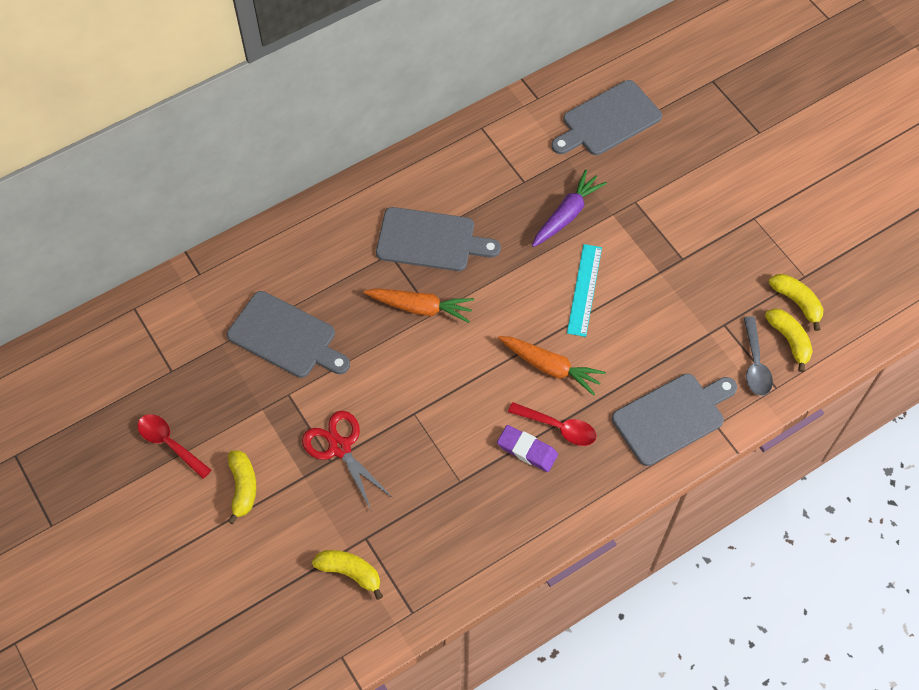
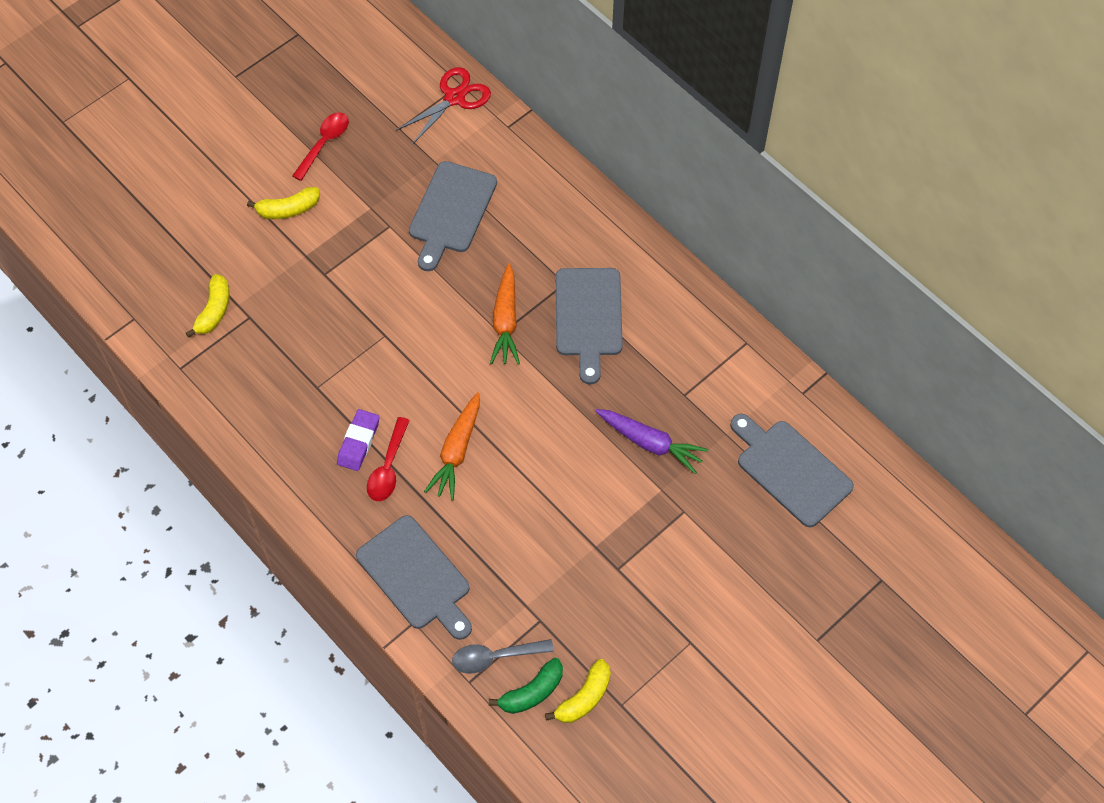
camera: 80 degrees right, 0 degrees up
red scissors [302,411,393,512] -> red scissors moved to [396,67,491,145]
turquoise ruler [567,244,602,337] -> none
yellow banana [765,308,813,372] -> green banana [489,658,563,714]

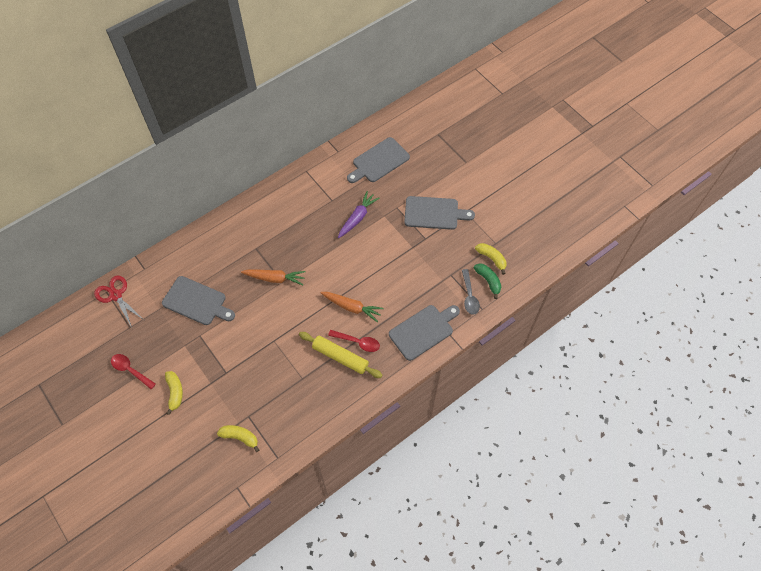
camera: 85 degrees left, 0 degrees up
purple eraser [337,409,379,471] -> yellow rolling pin [299,332,383,378]
grey cutting board [556,268,623,384] -> grey cutting board moved to [404,196,475,230]

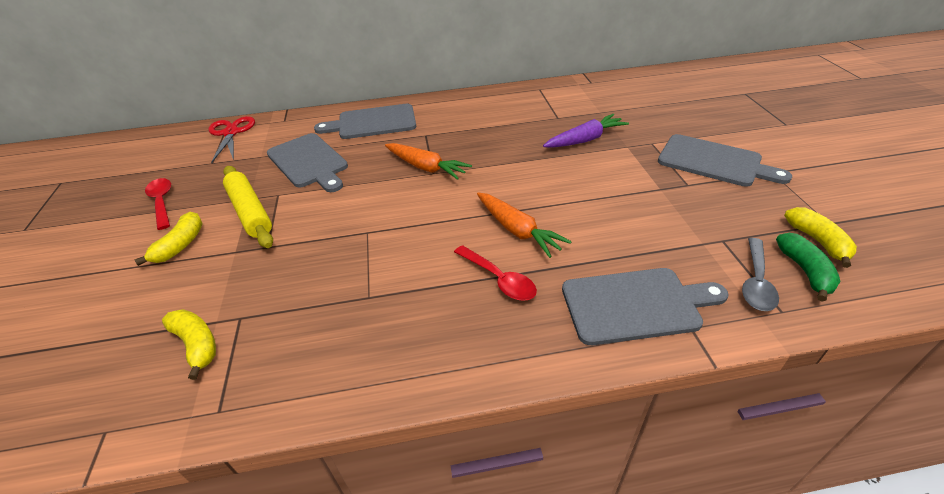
camera: 30 degrees right, 20 degrees down
yellow rolling pin [299,332,383,378] -> yellow rolling pin moved to [223,166,273,248]
grey cutting board [347,137,410,183] -> grey cutting board moved to [314,104,416,139]

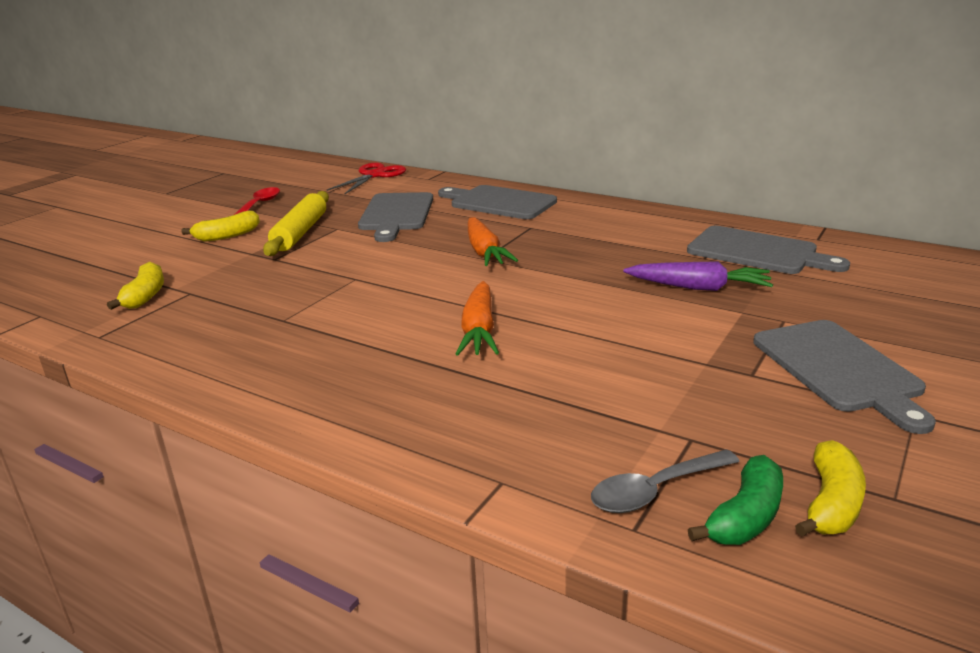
camera: 40 degrees right, 15 degrees down
red spoon [454,245,537,301] -> none
grey cutting board [562,268,729,345] -> grey cutting board moved to [687,226,850,274]

